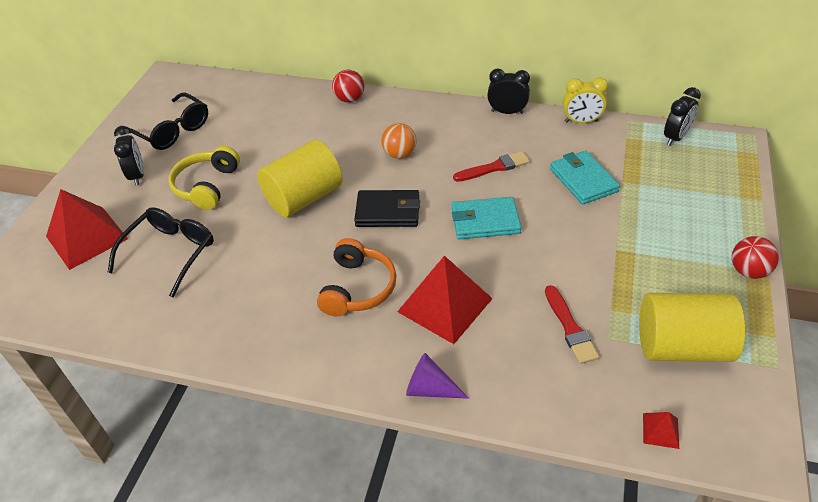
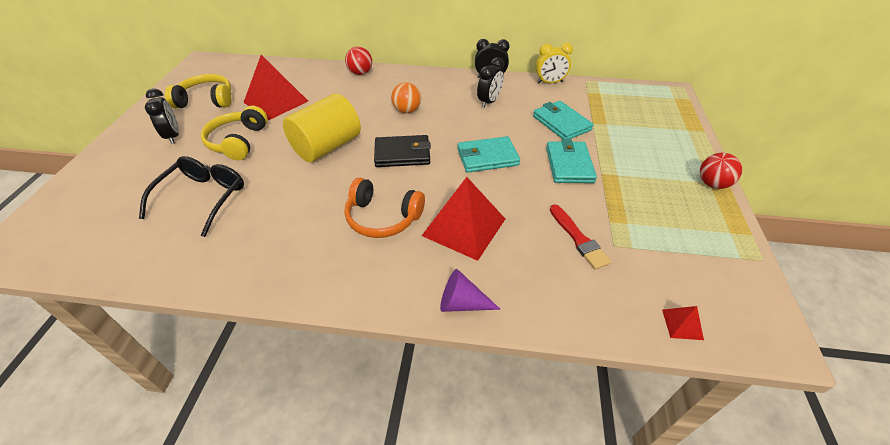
camera: 10 degrees left, 0 degrees up
red pyramid [46,189,128,270] -> red pyramid moved to [243,55,308,120]
black glasses [128,92,208,150] -> yellow headphones [165,74,231,108]
orange headphones [317,238,396,317] -> orange headphones turned 105 degrees clockwise [345,178,425,238]
red brush [453,151,530,182] -> none
yellow cylinder [639,293,745,362] -> none
black clock [664,87,701,146] -> black clock moved to [477,57,504,108]
none -> turquoise wallet [546,139,597,183]

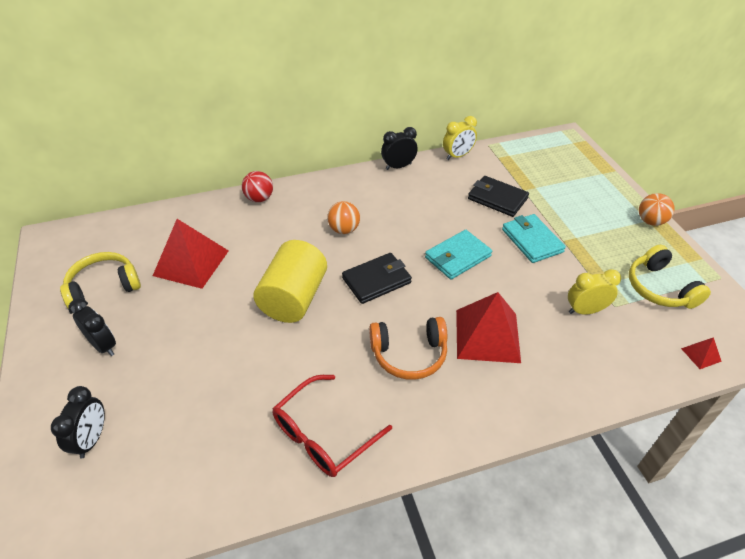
camera: 25 degrees left, 0 degrees up
black glasses [139,156,244,237] -> none
yellow headphones [201,106,268,160] -> yellow headphones moved to [629,245,711,309]
purple cone [440,269,501,312] -> none
black clock [477,57,504,108] -> black clock moved to [51,386,105,458]
turquoise wallet [533,101,594,139] -> black wallet [468,176,529,217]
red brush [550,204,611,270] -> yellow clock [568,269,621,315]
red ball [700,153,742,189] -> orange ball [639,193,674,226]
none -> red glasses [272,375,392,477]

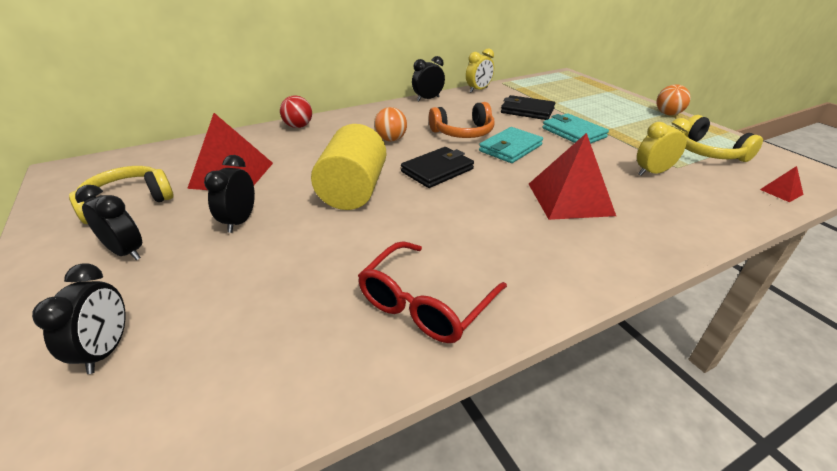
camera: 10 degrees left, 10 degrees down
orange headphones [369,317,447,380] -> orange headphones moved to [429,102,495,138]
none -> black clock [204,155,255,233]

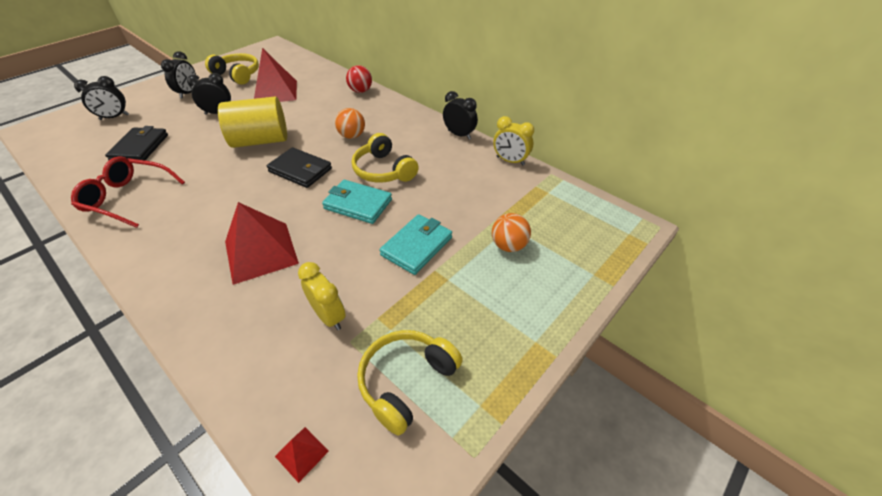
camera: 70 degrees right, 10 degrees up
orange headphones [429,102,495,138] -> yellow headphones [352,133,419,183]
black wallet [501,95,555,120] -> black wallet moved to [105,126,168,160]
orange ball [656,84,691,115] -> orange ball moved to [492,213,531,252]

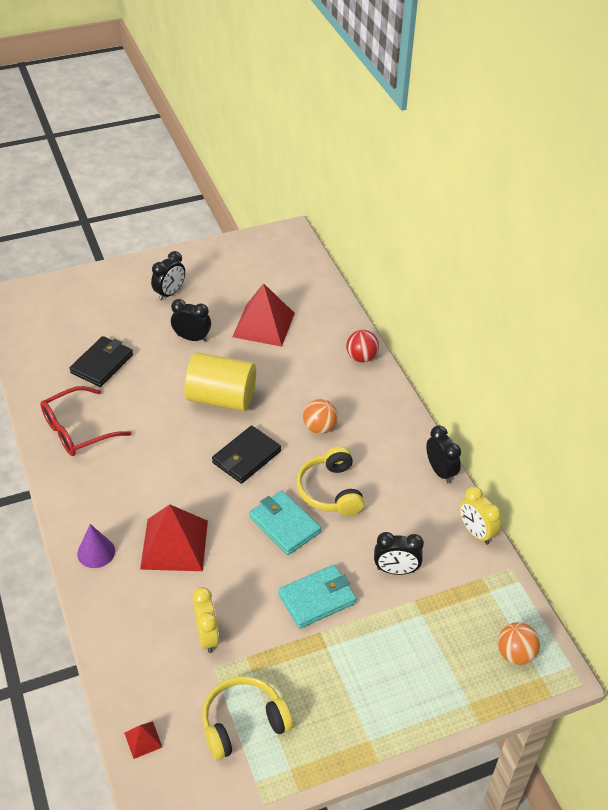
camera: 25 degrees right, 0 degrees up
red glasses [71,156,185,228] -> red glasses turned 75 degrees counterclockwise [40,386,132,456]
black clock [74,76,129,120] -> black clock moved to [374,532,424,575]
yellow headphones [205,53,259,85] -> none
black wallet [267,147,332,188] -> black wallet turned 75 degrees clockwise [212,426,281,484]
orange ball [492,213,531,252] -> orange ball moved to [498,622,540,665]
none -> purple cone [77,524,115,568]

